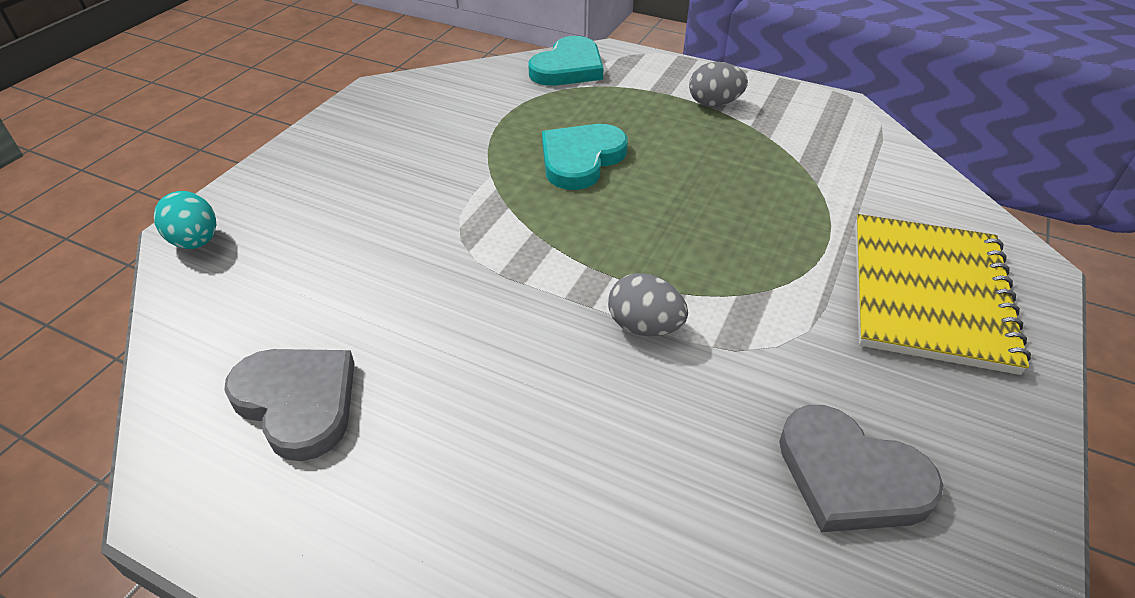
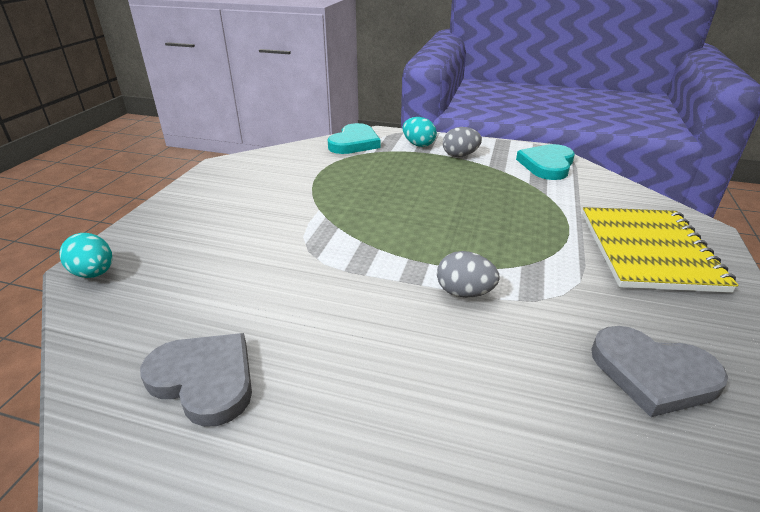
camera: 10 degrees left, 10 degrees down
turquoise heart [542,124,628,190] -> turquoise heart moved to [516,144,575,180]
none -> turquoise egg [402,117,437,147]

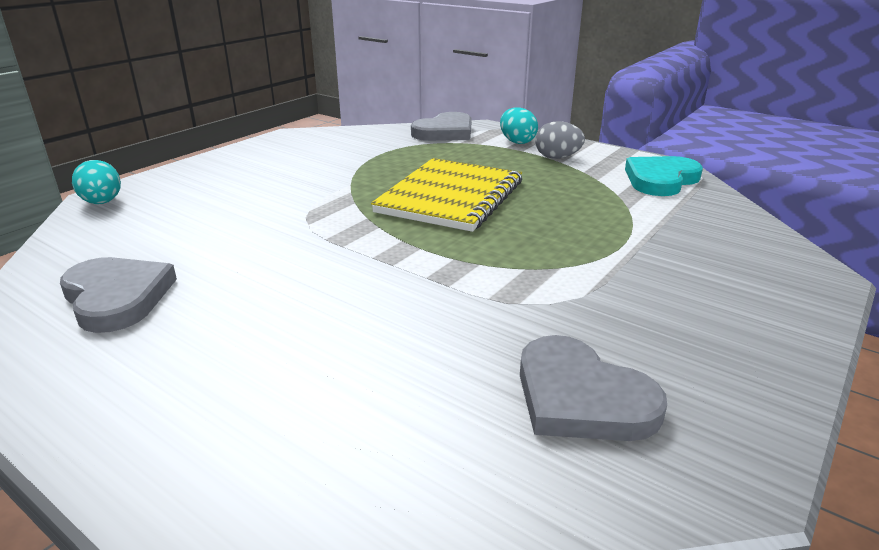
camera: 20 degrees right, 5 degrees down
turquoise heart [328,123,381,154] -> grey heart [411,112,472,141]
grey egg [437,251,500,298] -> none
yellow notebook [582,207,738,293] -> yellow notebook moved to [371,158,522,232]

